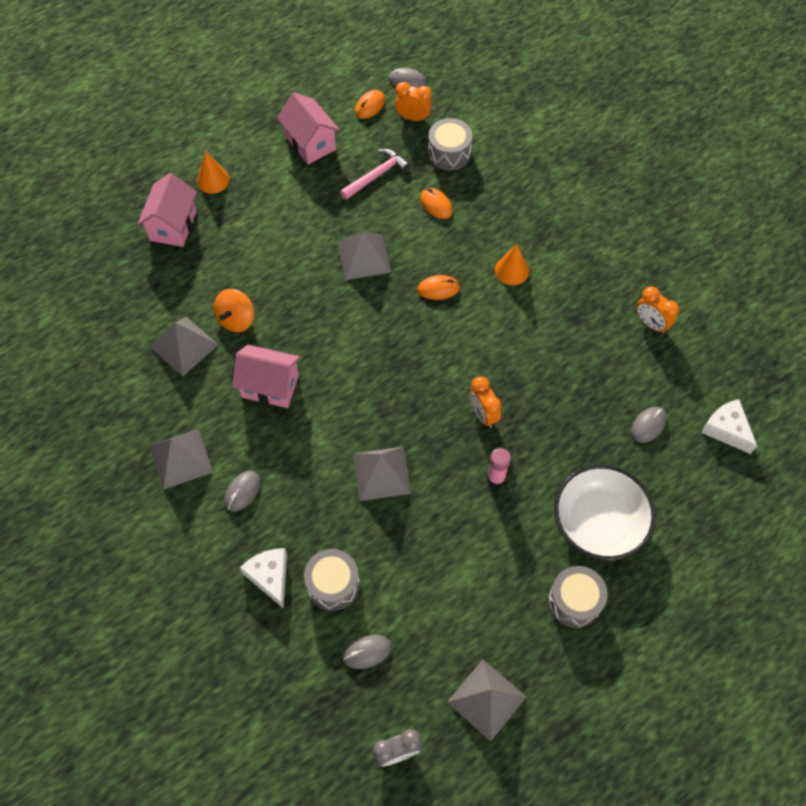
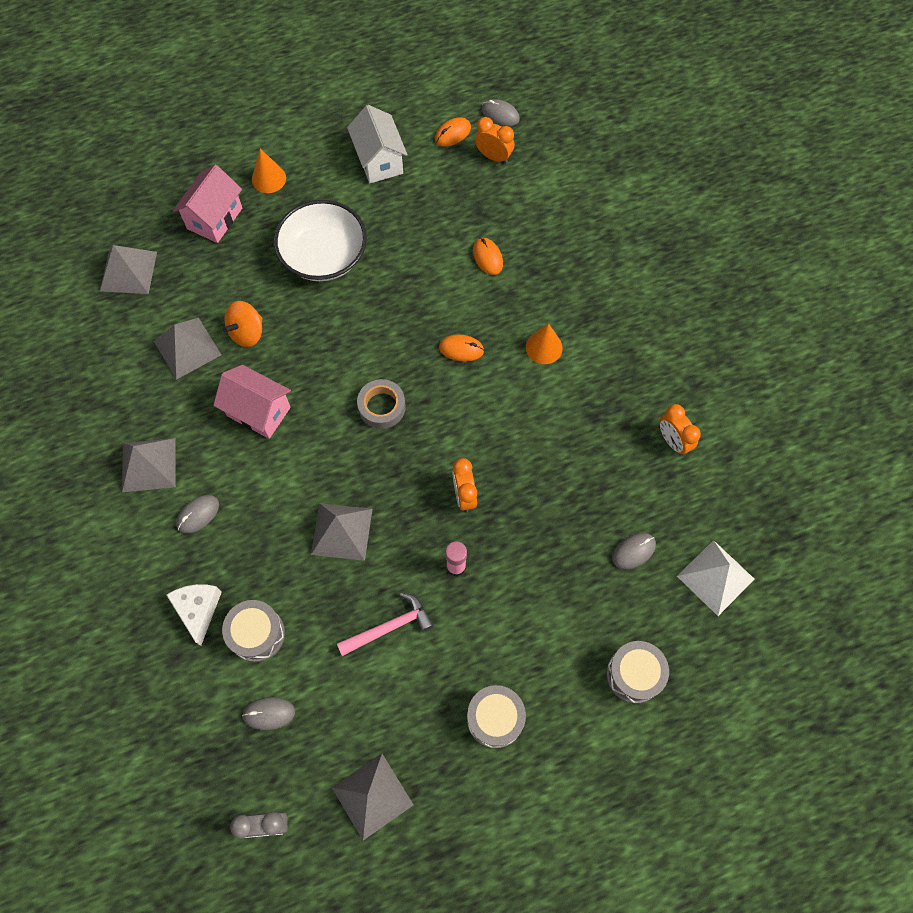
camera: 15 degrees right, 5 degrees up
pink house [277,92,340,164] -> white house [347,105,408,183]
grey pyramid [337,231,391,280] -> grey pyramid moved to [100,245,157,294]
pink hammer [340,149,410,200] -> pink hammer moved to [337,592,434,656]
grey drum [428,118,472,170] -> grey drum moved to [606,641,669,704]
white bowl [554,465,656,561] -> white bowl moved to [274,200,367,281]
white cheese [701,399,757,454] -> white pyramid [677,540,754,616]
none -> grey tape [357,379,406,429]

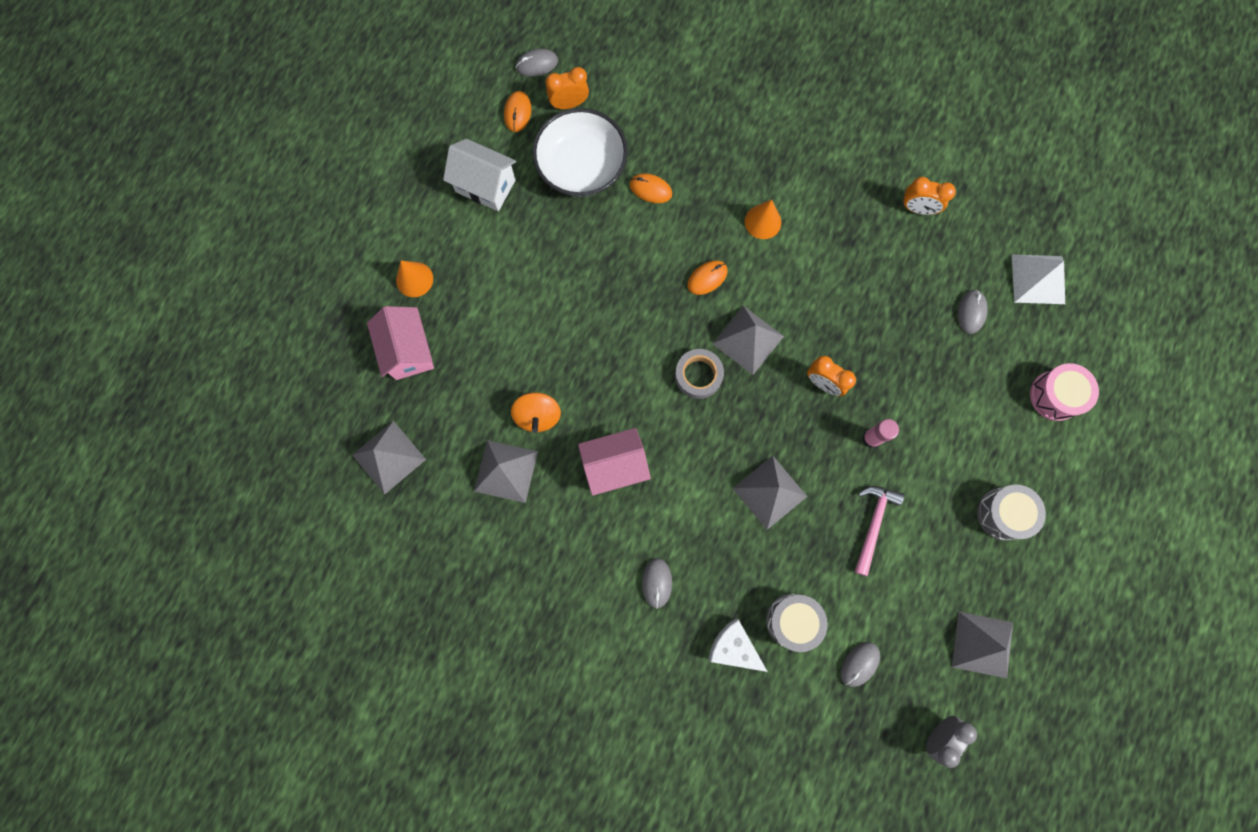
camera: 45 degrees left, 10 degrees up
grey pyramid [122,438,176,492] -> grey pyramid moved to [712,306,784,375]
white bowl [274,200,367,281] -> white bowl moved to [532,108,628,197]
grey drum [606,641,669,704] -> pink drum [1030,363,1099,421]

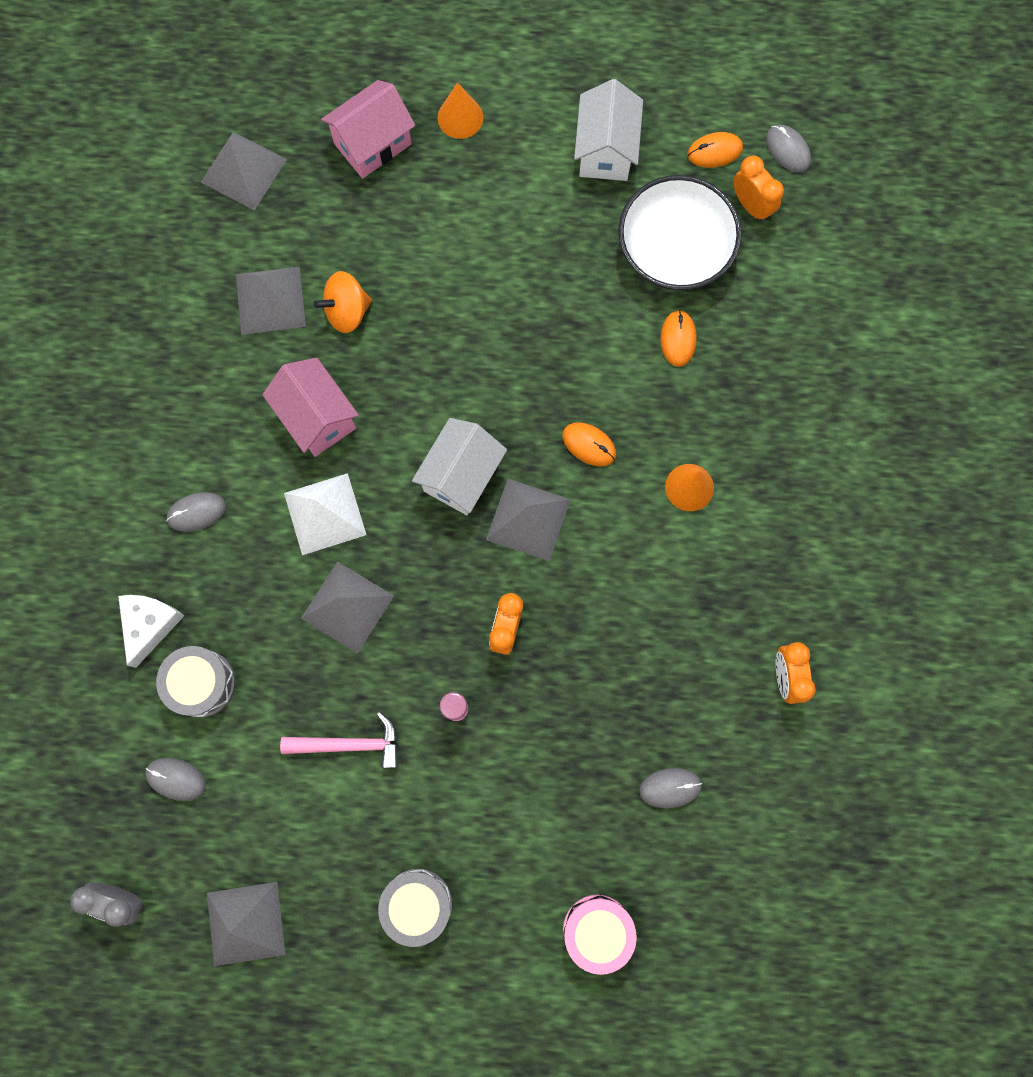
camera: 70 degrees right, 0 degrees up
grey tape [675,349,724,399] -> white house [412,418,507,515]
white pyramid [1012,255,1065,304] -> white pyramid moved to [284,473,366,555]

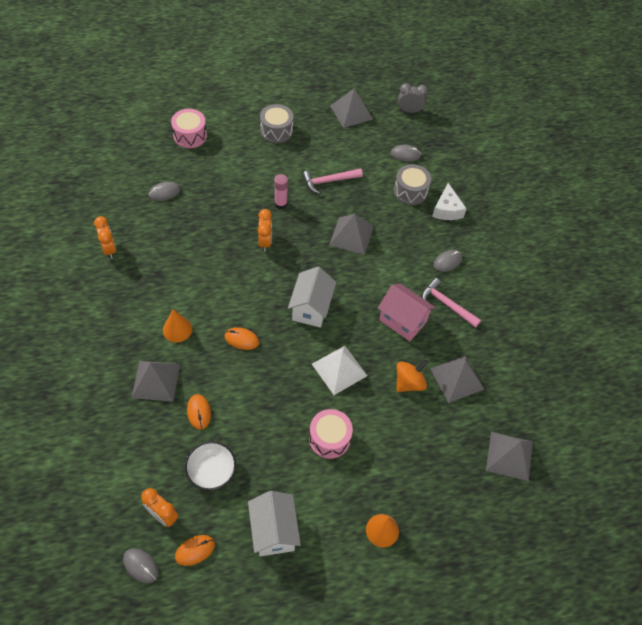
camera: 160 degrees right, 20 degrees down
white pyramid [284,473,366,555] -> white pyramid moved to [312,346,367,395]
pink house [321,80,415,178] -> none
grey pyramid [486,479,571,561] -> grey pyramid moved to [132,361,180,402]
white bowl [618,175,742,290] -> white bowl [185,441,236,490], size x0.61
none -> pink drum [309,409,353,459]
none -> pink hammer [422,278,481,328]

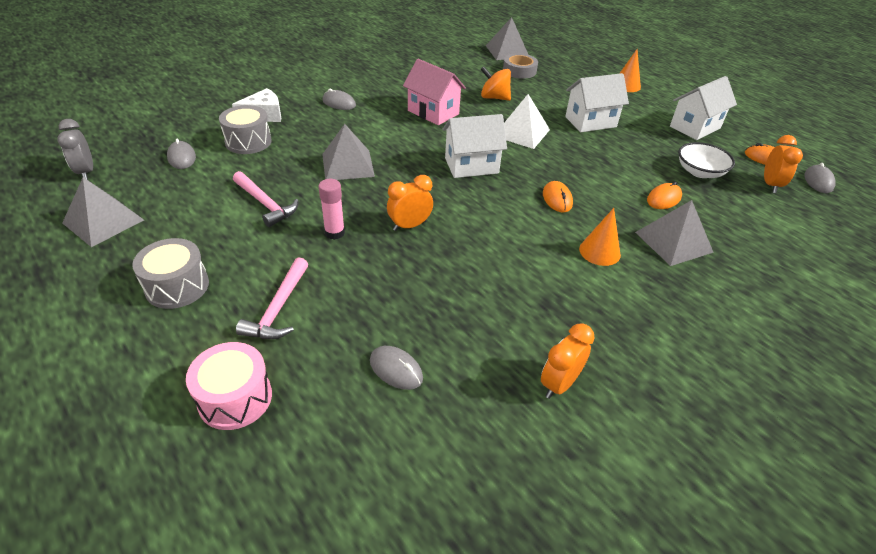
camera: 115 degrees left, 15 degrees down
pink drum [309,409,353,459] -> white house [565,73,629,132]
pink house [378,284,436,341] -> pink house turned 60 degrees counterclockwise [403,59,466,125]
pink hammer [422,278,481,328] -> pink hammer moved to [236,257,308,339]
grey pyramid [431,356,485,403] -> none
none -> grey tape [503,53,538,79]

